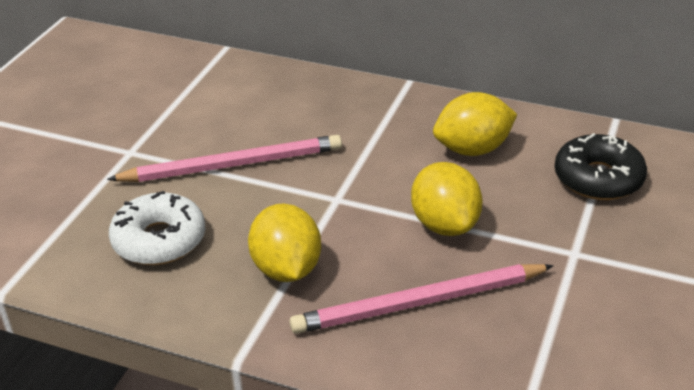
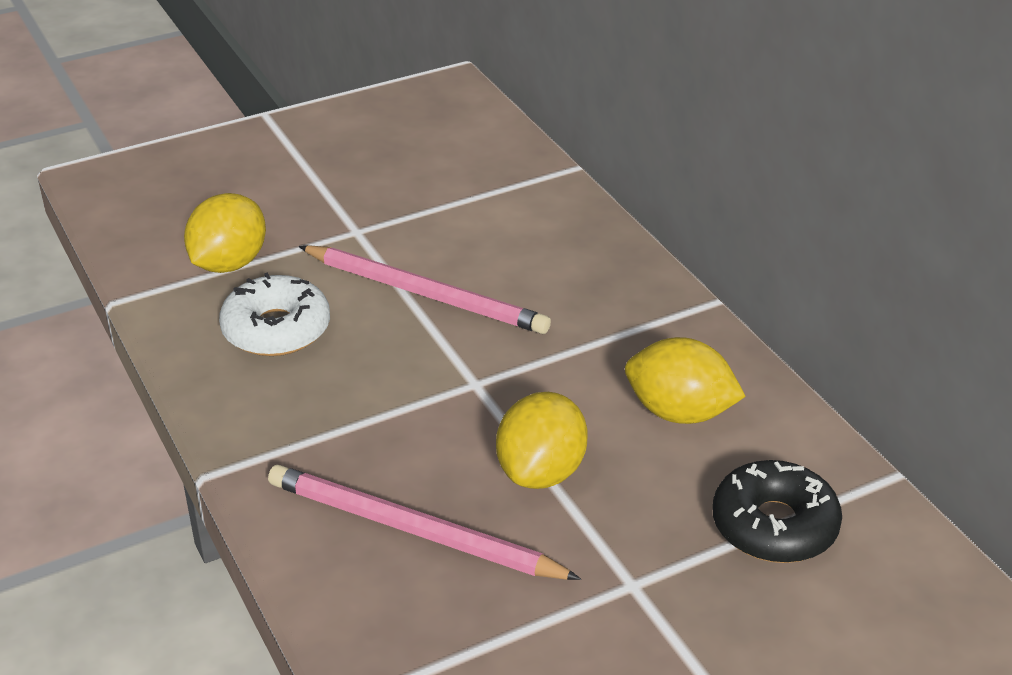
camera: 40 degrees right, 0 degrees up
yellow lemon [248,204,321,282] -> yellow lemon moved to [184,193,266,273]

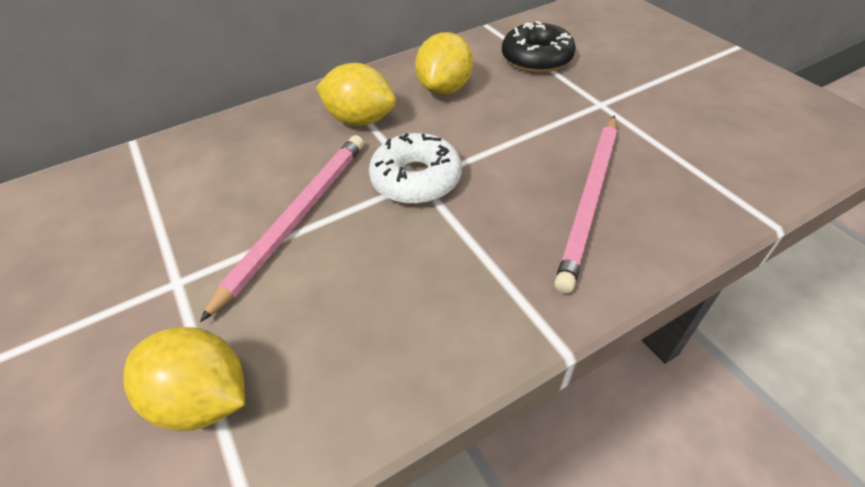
camera: 90 degrees left, 10 degrees up
white donut [219,273,330,356] -> white donut moved to [369,133,462,204]
yellow lemon [496,392,588,489] -> yellow lemon moved to [316,63,396,126]

